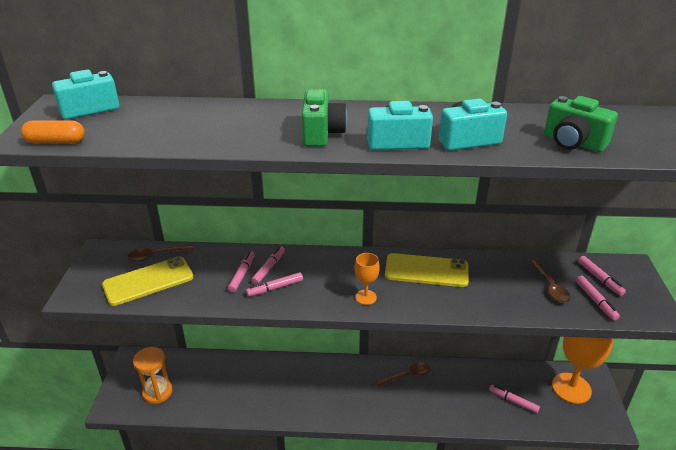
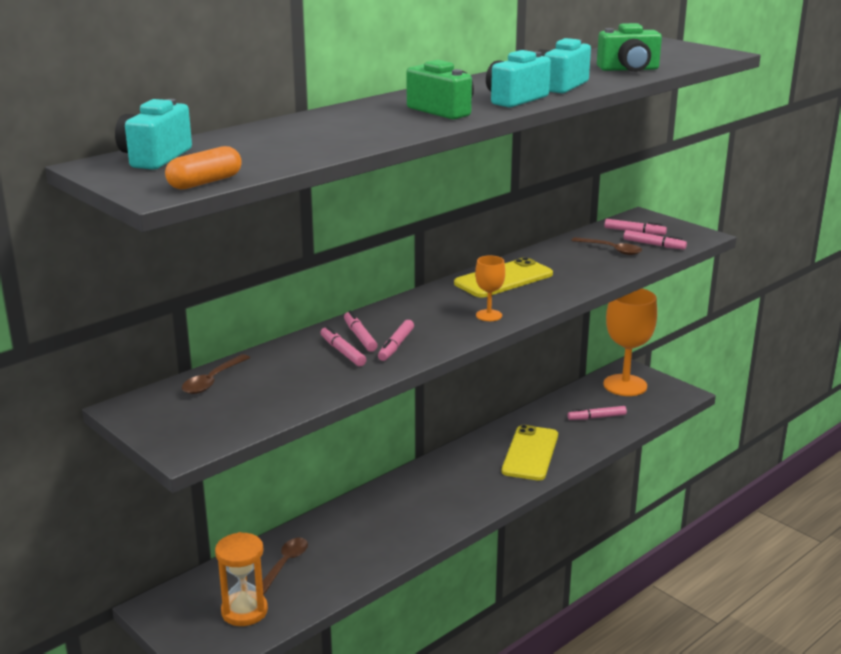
camera: 45 degrees left, 10 degrees down
yellow phone [102,257,193,306] -> yellow phone moved to [502,425,558,481]
brown spoon [377,362,430,387] -> brown spoon moved to [262,538,308,594]

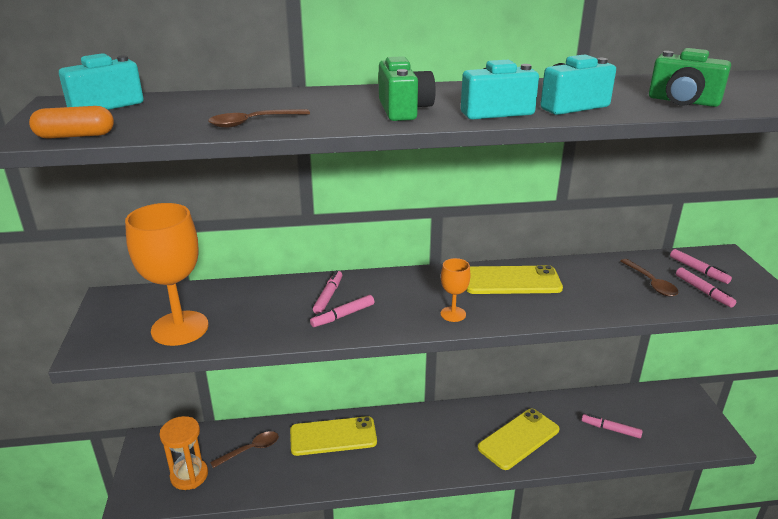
camera: 35 degrees right, 5 degrees up
brown spoon [182,354,250,394] -> brown spoon moved to [208,109,310,128]
pink marker [321,326,366,366] -> none
orange goblet [603,288,657,396] -> orange goblet moved to [125,203,209,346]
none -> yellow phone [290,416,377,456]

